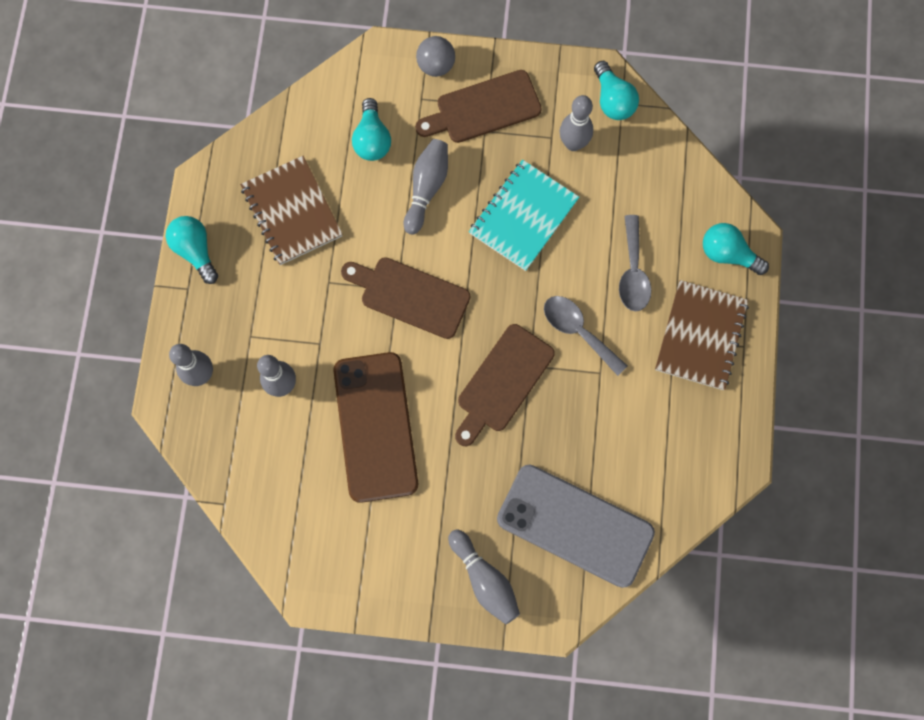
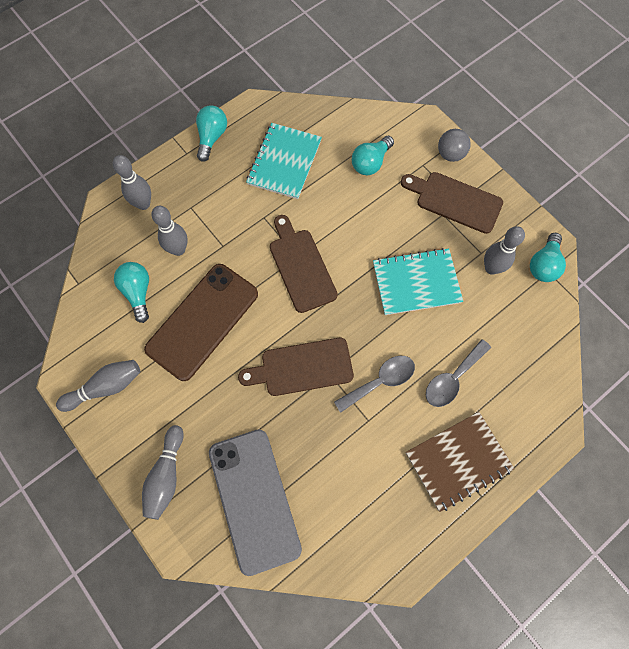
camera: 45 degrees right, 5 degrees down
brown notebook [240,156,343,265] -> turquoise notebook [246,123,322,199]
grey bowling pin [404,139,448,234] -> grey bowling pin moved to [56,360,141,412]
grey spoon [544,296,627,376] -> grey spoon turned 60 degrees clockwise [334,356,415,413]
turquoise light bulb [703,223,769,275] -> turquoise light bulb moved to [114,262,149,323]

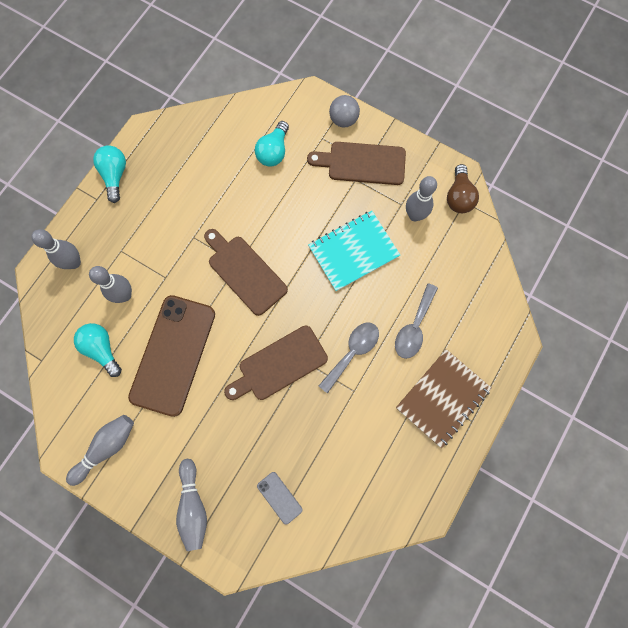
camera: 20 degrees left, 5 degrees up
grey phone [209,429,302,576] -> grey phone [257,472,303,525], size x0.40
turquoise notebook [246,123,322,199] -> none
turquoise light bulb [530,233,566,282] -> brown light bulb [447,164,479,213]

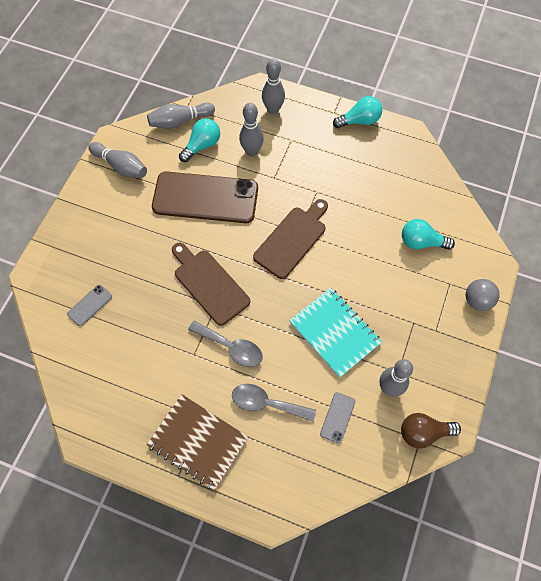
camera: 80 degrees right, 10 degrees down
grey bowling pin [176,459,207,551] -> grey bowling pin moved to [147,103,215,129]
brown cutting board [307,142,406,185] -> none
none -> grey phone [320,392,355,444]

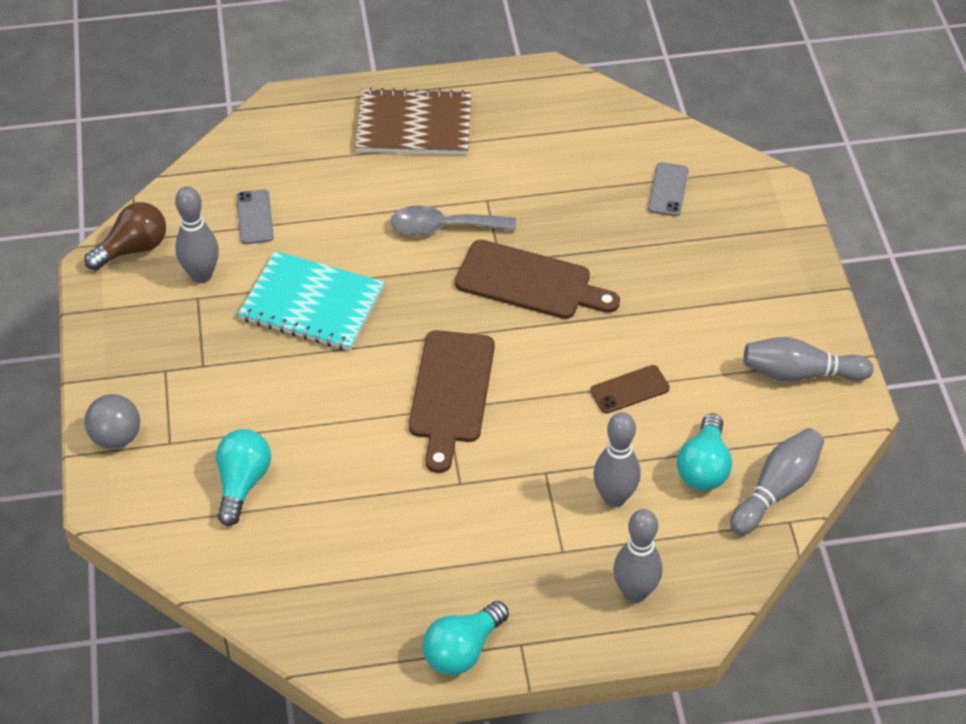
camera: 150 degrees right, 15 degrees down
brown phone [152,171,258,223] -> brown phone [590,365,670,414], size x0.40
grey spoon [232,384,316,421] -> none
turquoise light bulb [402,219,455,250] -> turquoise light bulb turned 60 degrees counterclockwise [216,429,271,526]

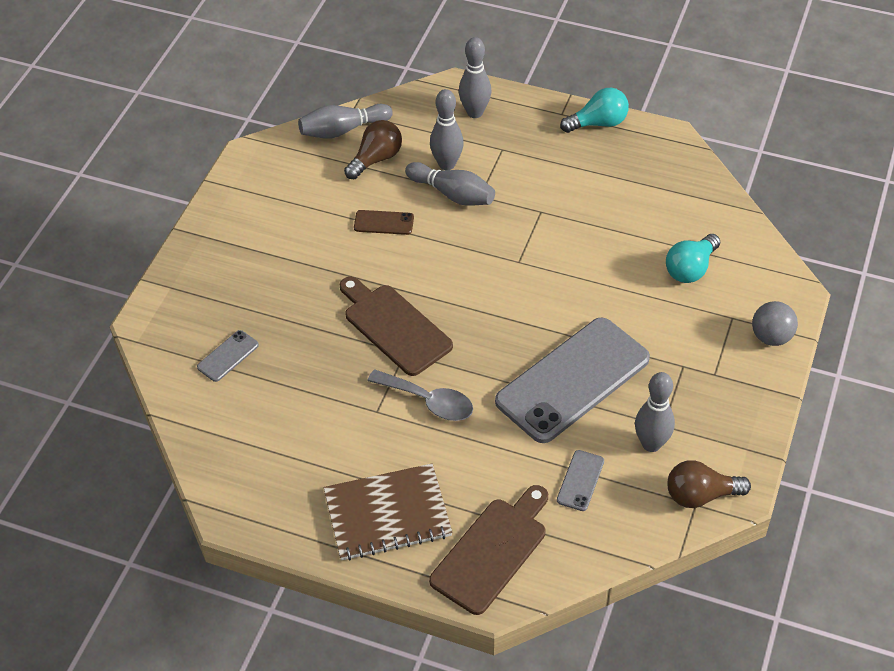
camera: 150 degrees left, 0 degrees up
turquoise notebook [238,251,385,351] -> grey phone [495,317,650,443]
brown notebook [355,88,472,155] -> brown notebook turned 45 degrees counterclockwise [324,464,452,560]
brown cutting board [409,330,495,473] -> brown cutting board moved to [429,485,548,615]
turquoise light bulb [677,413,732,491] -> brown light bulb [344,120,402,180]
grey bowling pin [743,337,874,381] -> grey bowling pin moved to [405,162,495,206]

